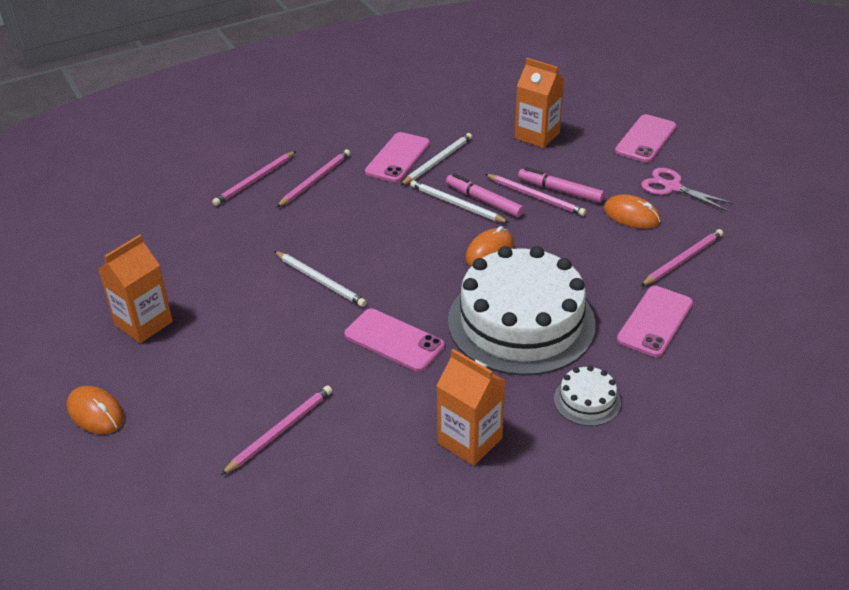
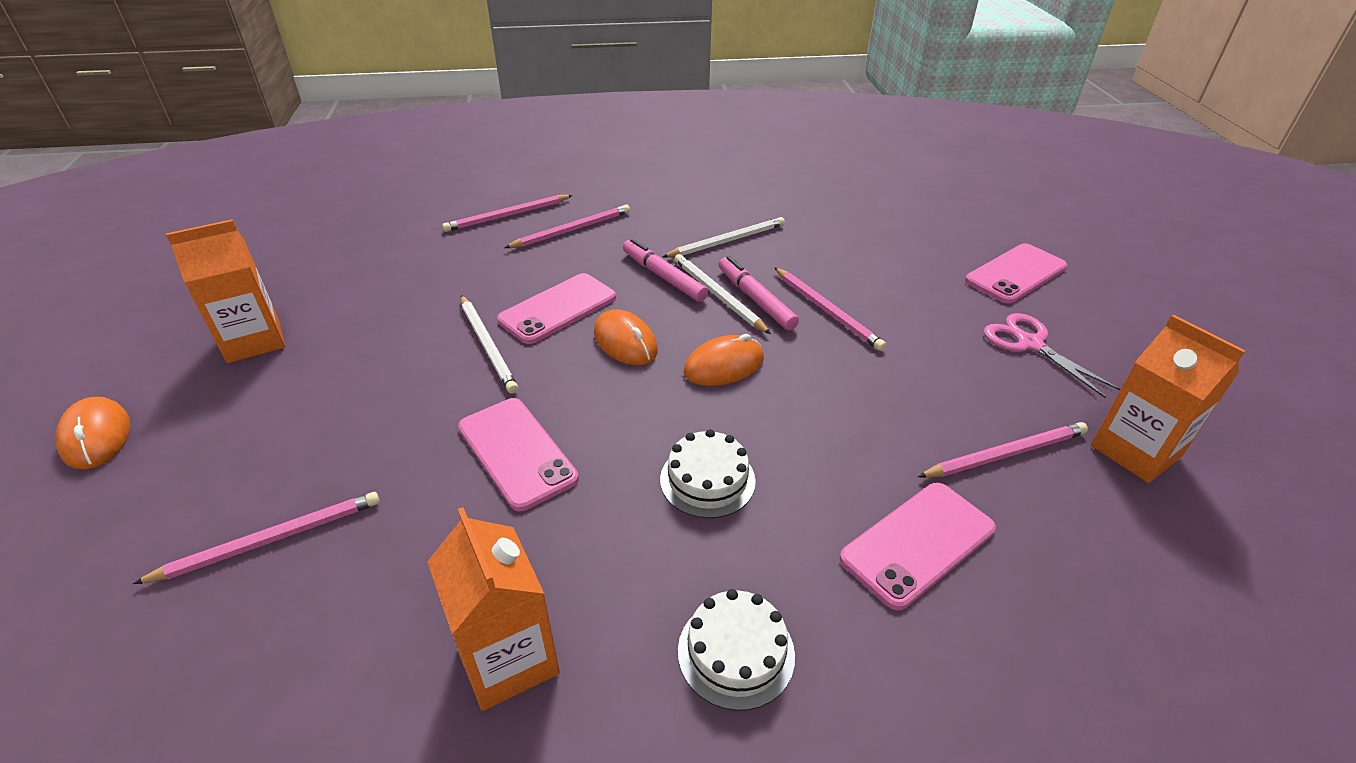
camera: 20 degrees right, 0 degrees up
pink phone [365,132,430,182] -> pink phone moved to [497,273,616,344]
white cake [448,246,596,376] -> white cake [660,429,756,518], size x0.42
orange carton [515,58,564,148] -> orange carton moved to [1091,314,1246,483]
pink marker [518,167,604,203] -> pink marker moved to [623,238,708,302]
orange mouse [604,194,661,229] -> orange mouse moved to [594,309,658,365]

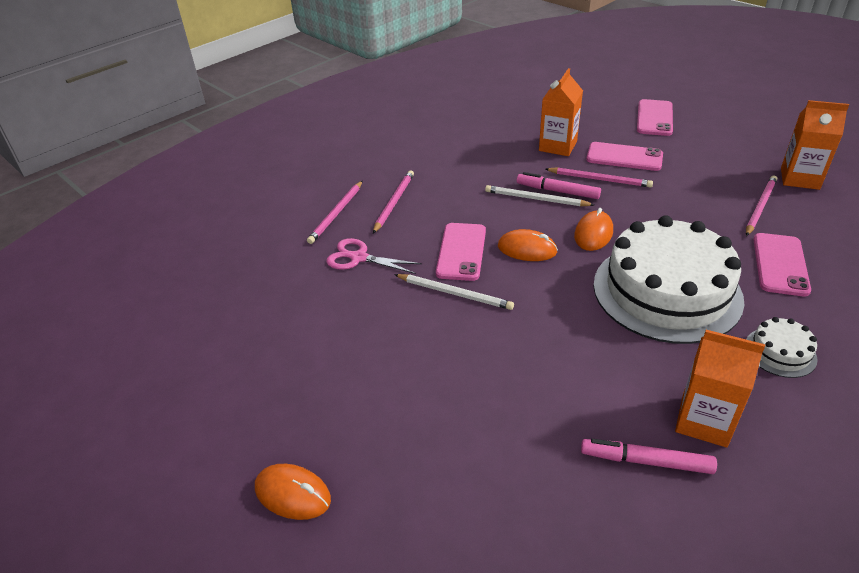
camera: 35 degrees left, 0 degrees up
pink pencil [133,492,380,584] -> none
orange carton [166,220,285,363] -> orange carton moved to [539,68,583,156]
pink phone [458,398,579,511] -> pink phone moved to [586,142,663,171]
pink marker [623,238,708,302] -> pink marker moved to [581,439,717,474]
white cake [660,429,756,518] -> white cake [594,215,744,344], size x2.39
white pencil [663,217,785,258] -> none
pink scissors [984,313,1121,398] -> pink scissors moved to [326,238,422,274]

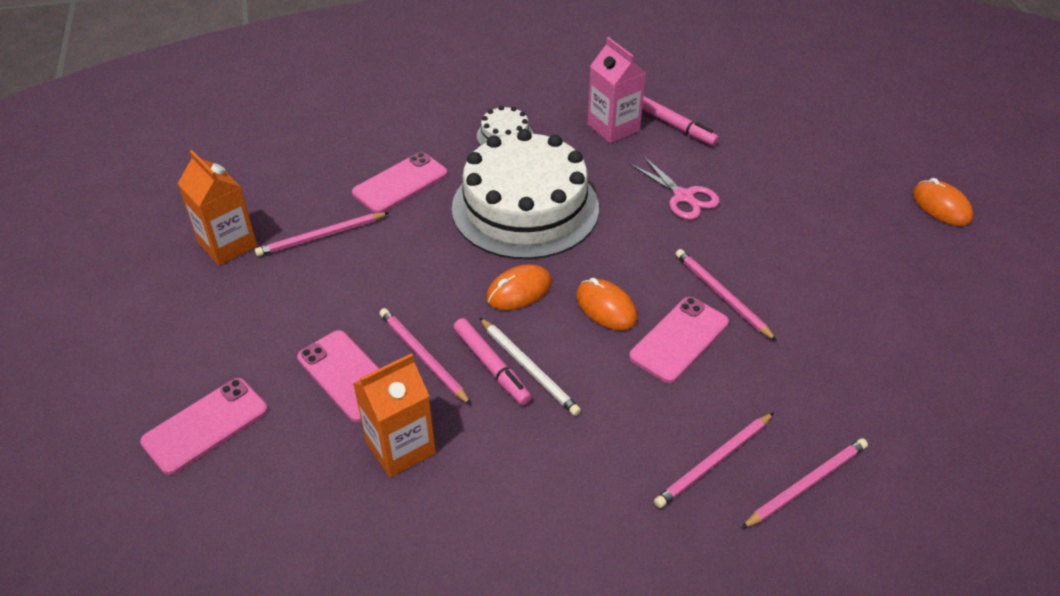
camera: 150 degrees left, 5 degrees up
pink scissors [326,238,422,274] -> pink scissors moved to [630,156,720,220]
white pencil [394,274,514,310] -> pink pencil [676,249,777,341]
orange carton [675,330,765,448] -> pink carton [587,37,646,143]

